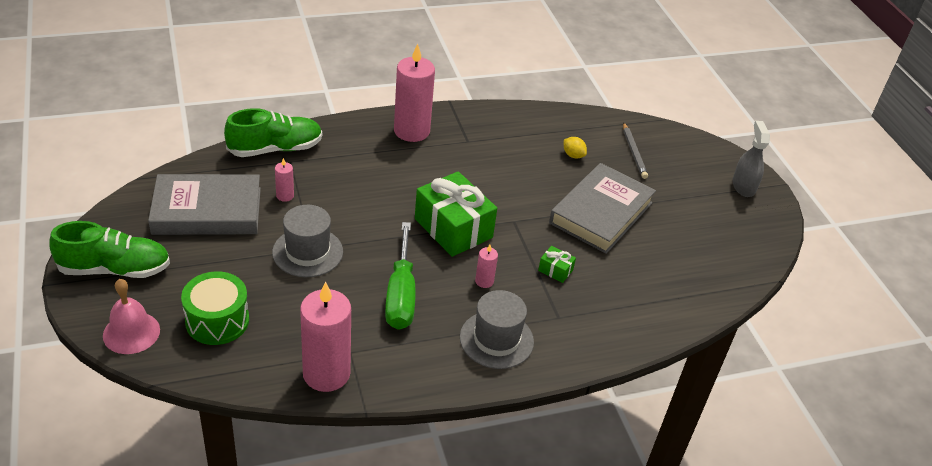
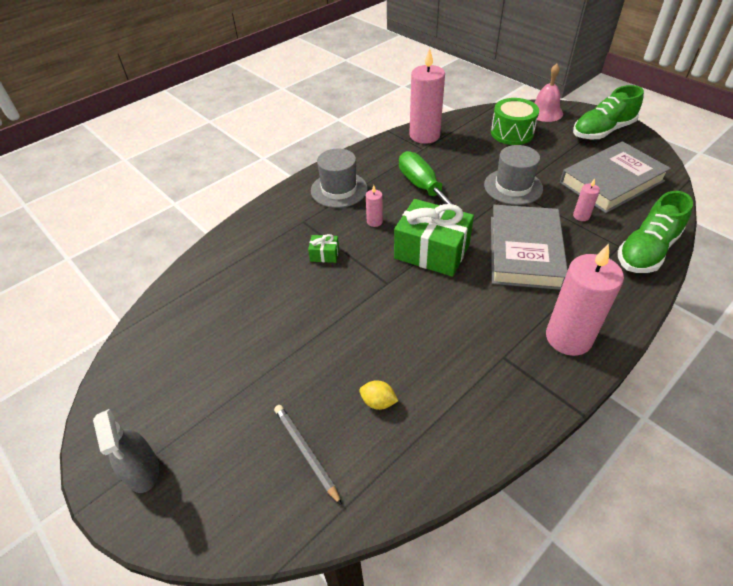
camera: 160 degrees right, 5 degrees up
grey book [549,163,656,254] -> grey book moved to [491,205,568,290]

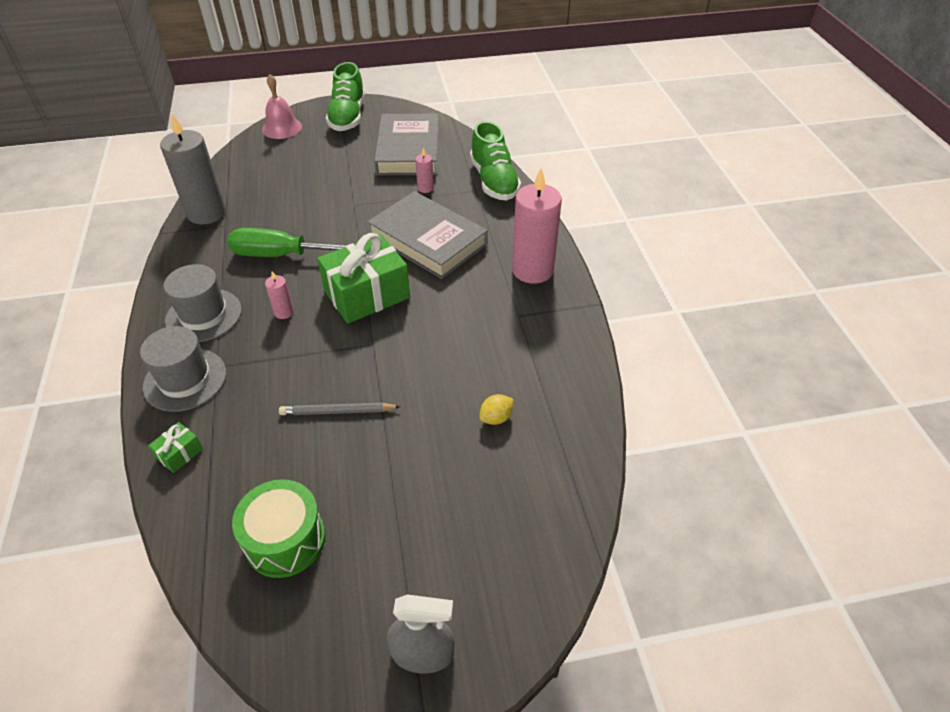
camera: 60 degrees left, 0 degrees up
grey pencil [274,405,342,506] -> grey pencil moved to [279,403,401,415]
green gift [308,234,339,263] -> green gift moved to [148,422,203,473]
pink candle [409,48,445,144] -> grey candle [160,113,226,224]
grey hat [484,145,543,205] -> grey hat moved to [140,326,226,412]
green drum [491,98,539,145] -> green drum moved to [232,479,325,578]

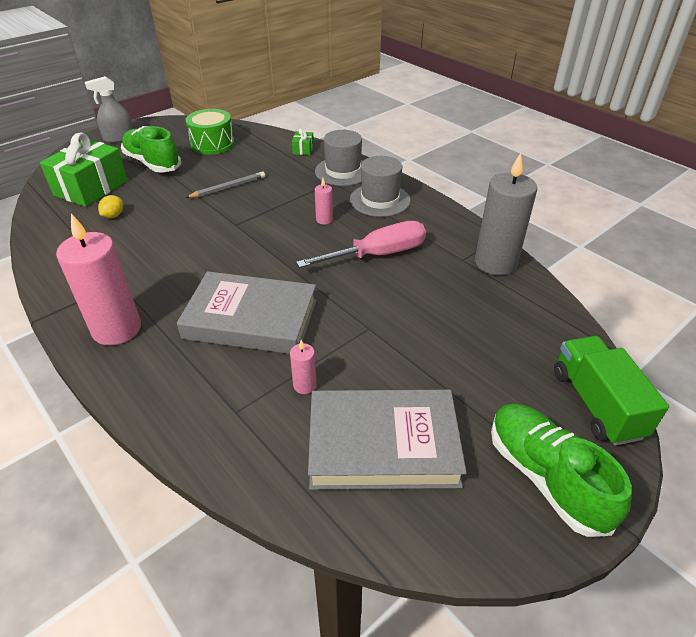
camera: 150 degrees right, 5 degrees down
green screwdriver [227,228,346,257] -> pink screwdriver [296,221,426,268]
pink bell [262,74,302,139] -> green truck [554,336,669,446]
green gift [317,233,410,324] -> green gift moved to [40,132,128,207]
grey book [374,114,439,175] -> grey book turned 60 degrees counterclockwise [308,390,467,490]
green shoe [470,121,521,201] -> green shoe moved to [121,126,181,173]

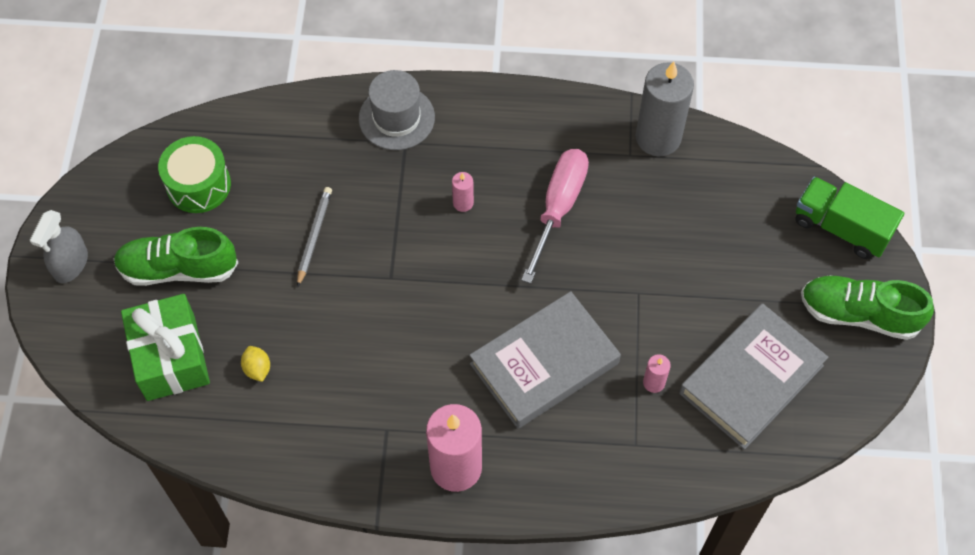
camera: 45 degrees left, 20 degrees up
green gift [292,128,314,155] -> none
grey hat [350,156,410,217] -> none

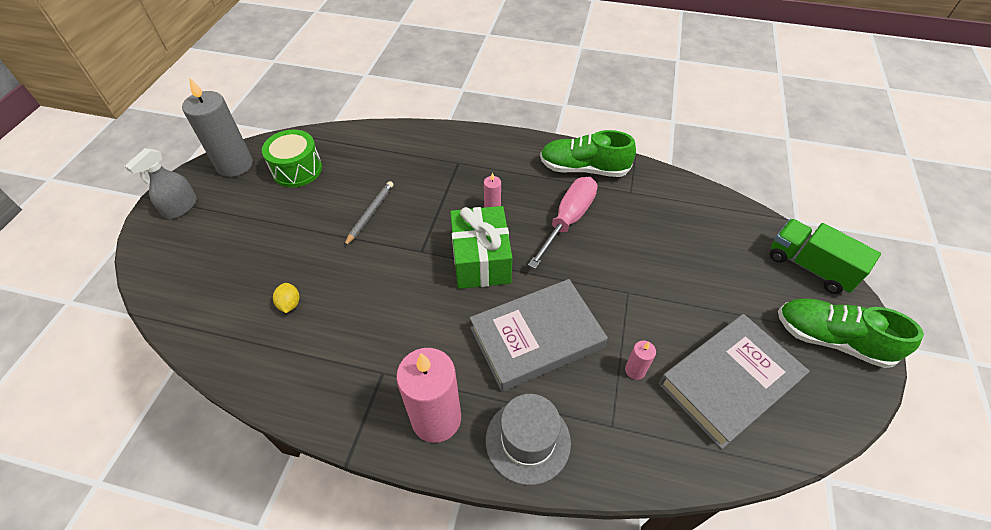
camera: 10 degrees right, 10 degrees down
green shoe [114,227,239,286] -> green shoe moved to [540,130,636,177]
green gift [121,294,210,401] -> green gift moved to [450,206,512,289]
grey hat [359,70,435,150] -> grey hat moved to [486,394,571,485]
grey candle [636,61,694,156] -> grey candle moved to [182,77,253,177]

